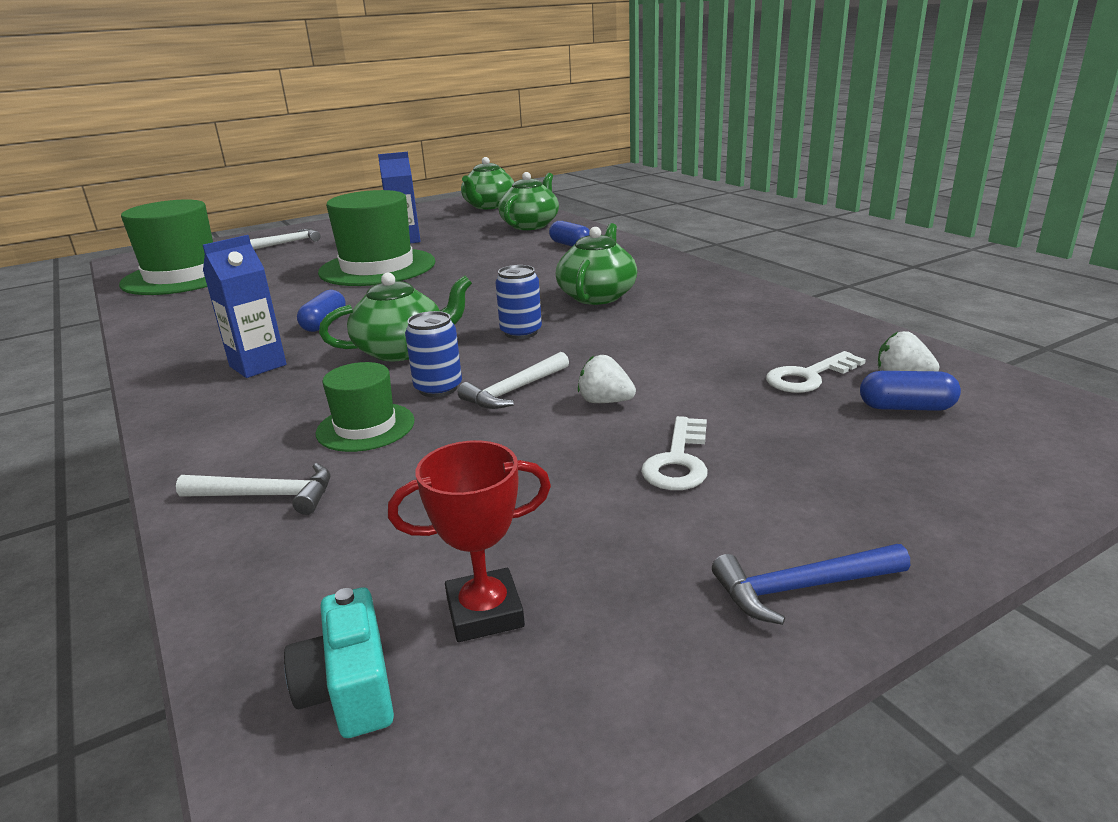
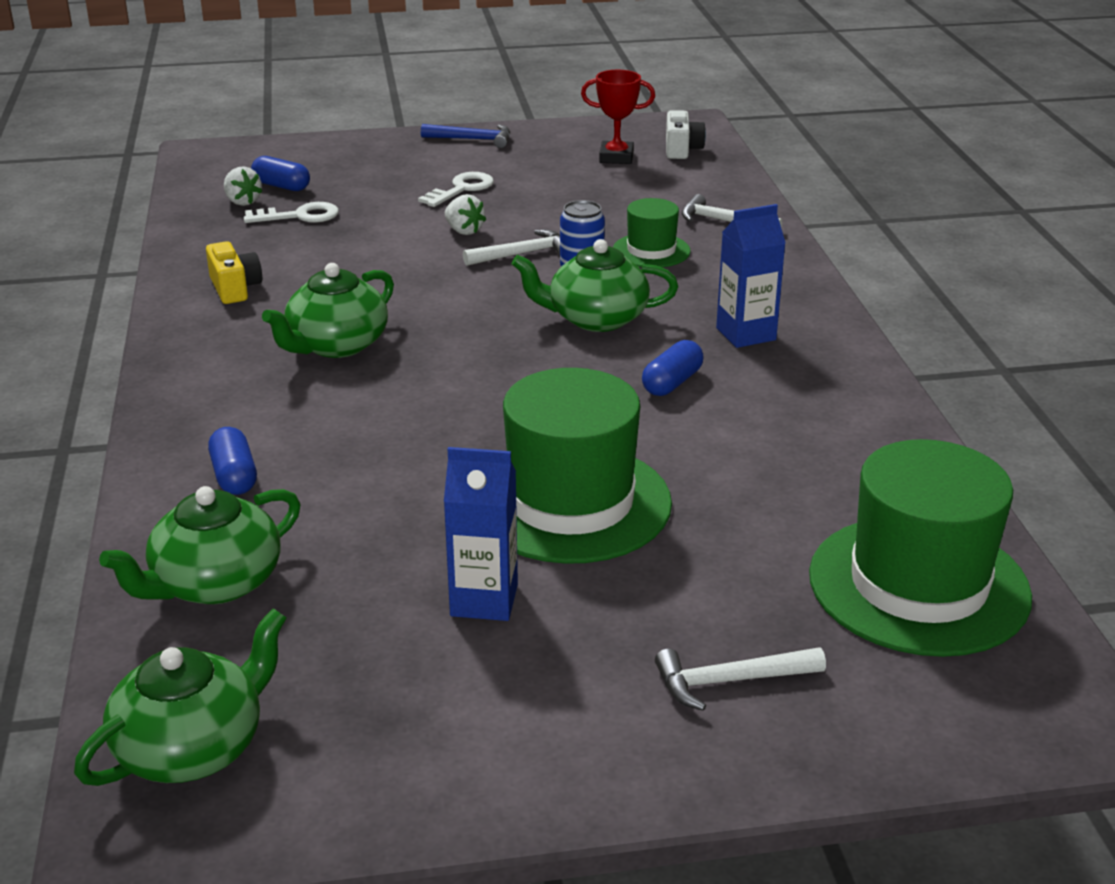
camera: 160 degrees left, 5 degrees up
turquoise camera [284,587,394,738] -> white camera [666,110,706,159]
blue can [496,265,542,339] -> none
none -> yellow camera [206,241,262,304]

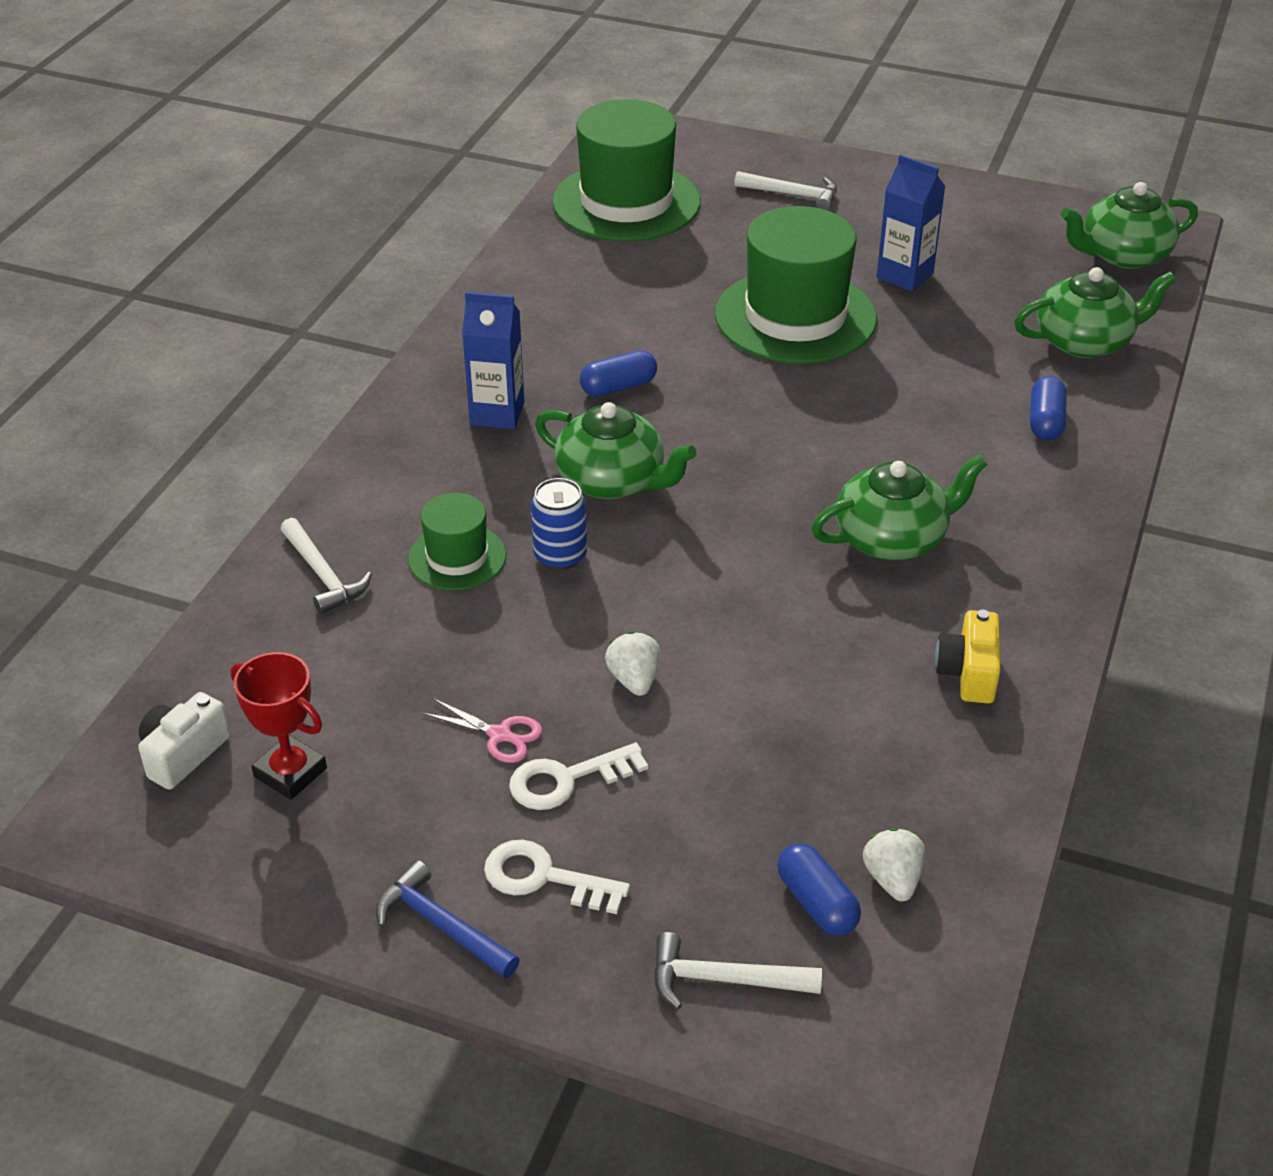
camera: 150 degrees left, 10 degrees up
white key [244,202,339,223] -> white key moved to [484,840,630,914]
white hammer [463,230,560,266] -> white hammer moved to [654,932,822,1009]
none -> pink scissors [422,698,542,763]

